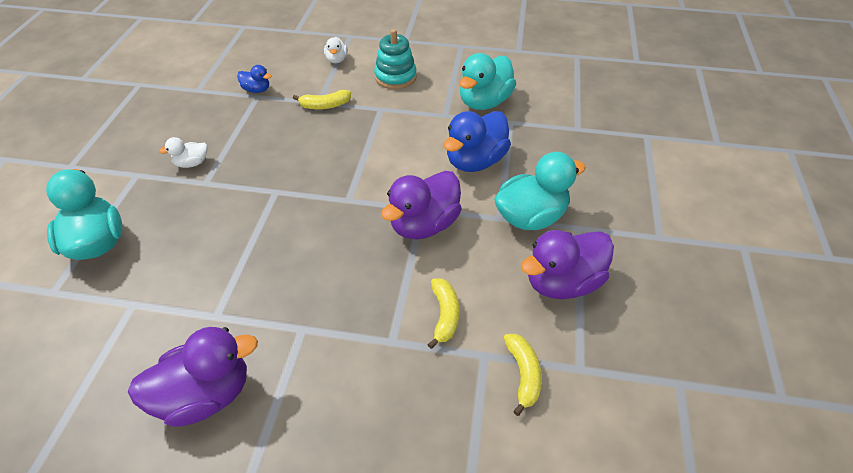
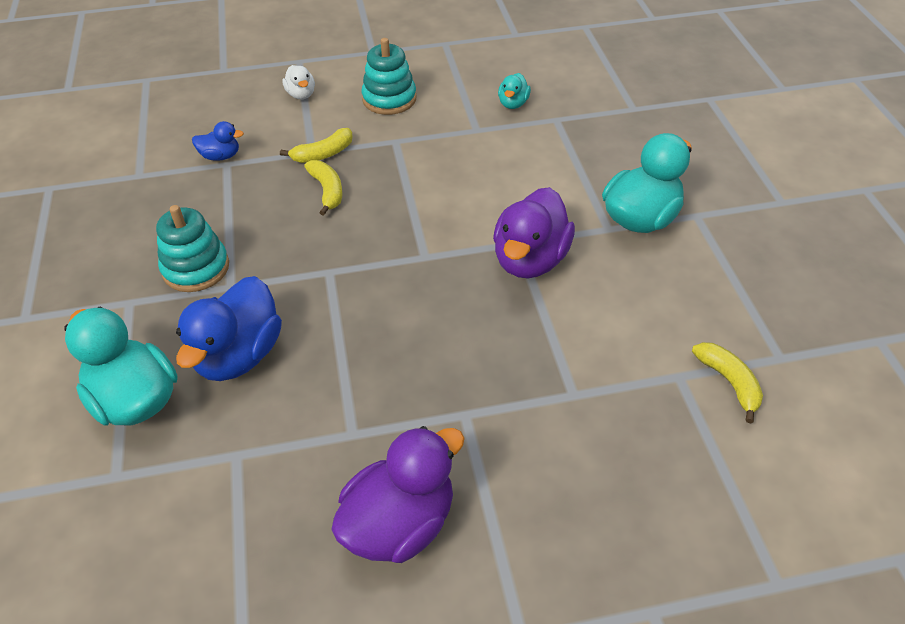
camera: 20 degrees left, 0 degrees up
white duck [159,137,207,168] -> turquoise stacking toy [156,205,229,292]
yellow banana [428,279,459,349] -> yellow banana moved to [304,160,343,216]
blue duck [444,111,511,172] -> blue duck moved to [176,276,282,381]
turquoise duck [459,53,516,110] -> turquoise duck [498,73,531,109], size x0.50
purple duck [521,230,614,299] -> none

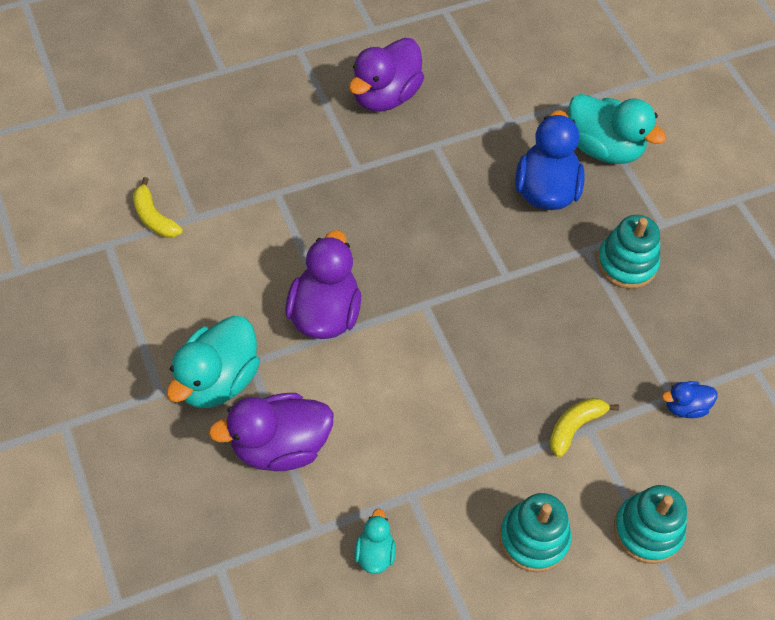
camera: 165 degrees right, 10 degrees up
white duck [282,65,315,99] -> turquoise stacking toy [614,485,687,564]
yellow banana [304,160,343,216] -> none
none -> purple duck [209,393,333,471]

